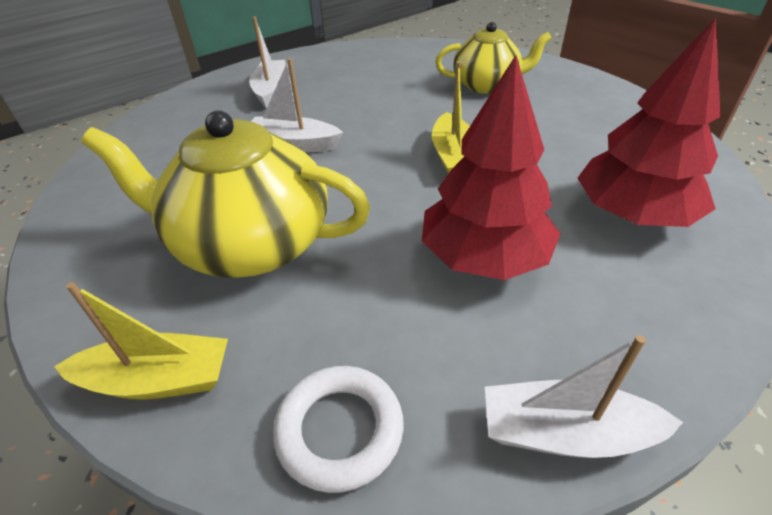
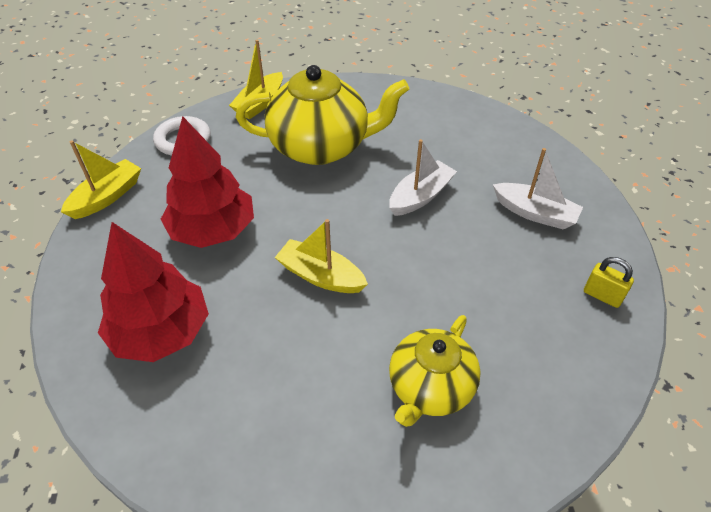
camera: 120 degrees right, 5 degrees up
yellow teapot [82,111,370,278] -> yellow teapot turned 45 degrees clockwise [236,65,409,165]
white boat [485,335,683,458] -> yellow boat [61,140,141,219]
none -> yellow padlock [584,257,634,308]

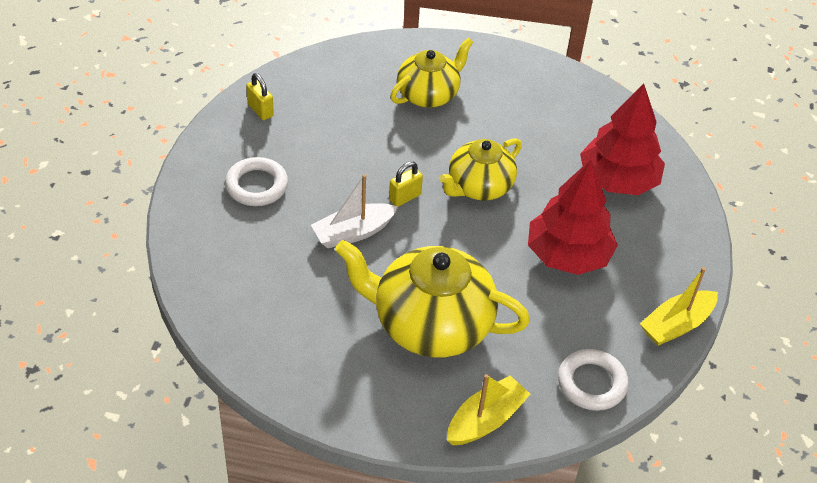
camera: 165 degrees left, 0 degrees up
yellow boat [275,219,368,293] -> yellow teapot [439,138,522,200]
white boat [493,148,583,230] -> white ring [225,157,288,206]
none -> yellow padlock [389,161,423,207]

